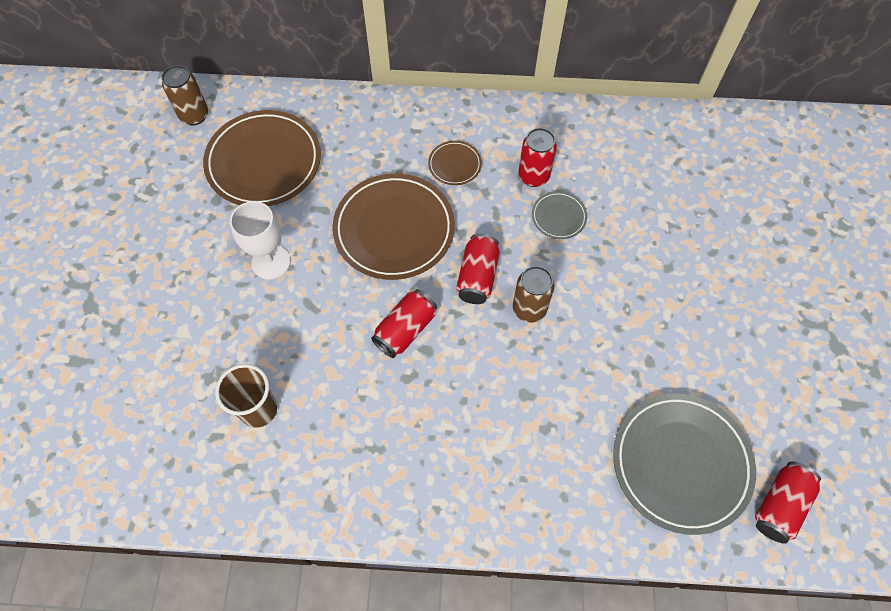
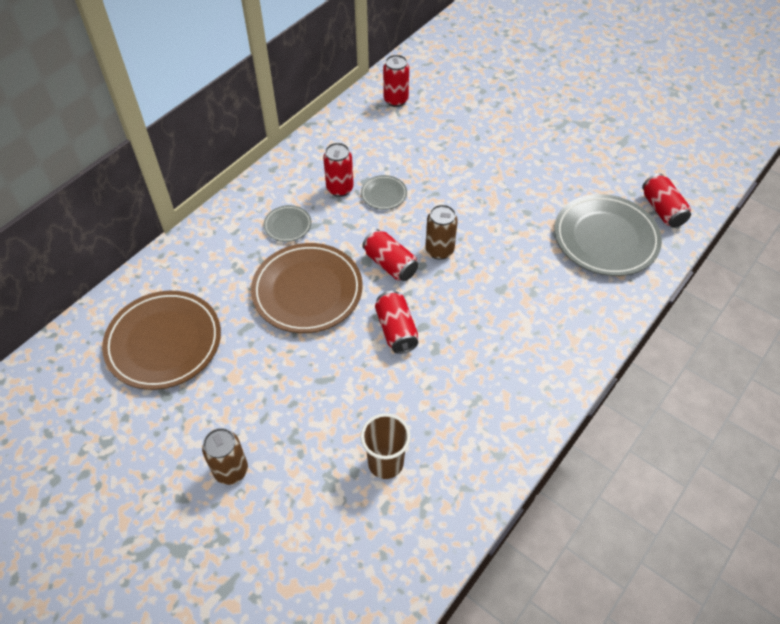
camera: 55 degrees left, 10 degrees down
brown can [161,65,208,125] -> brown can moved to [202,428,248,485]
white goblet [230,201,290,280] -> none
brown plate [428,141,482,185] -> grey plate [264,205,312,242]
none -> red can [383,55,409,107]

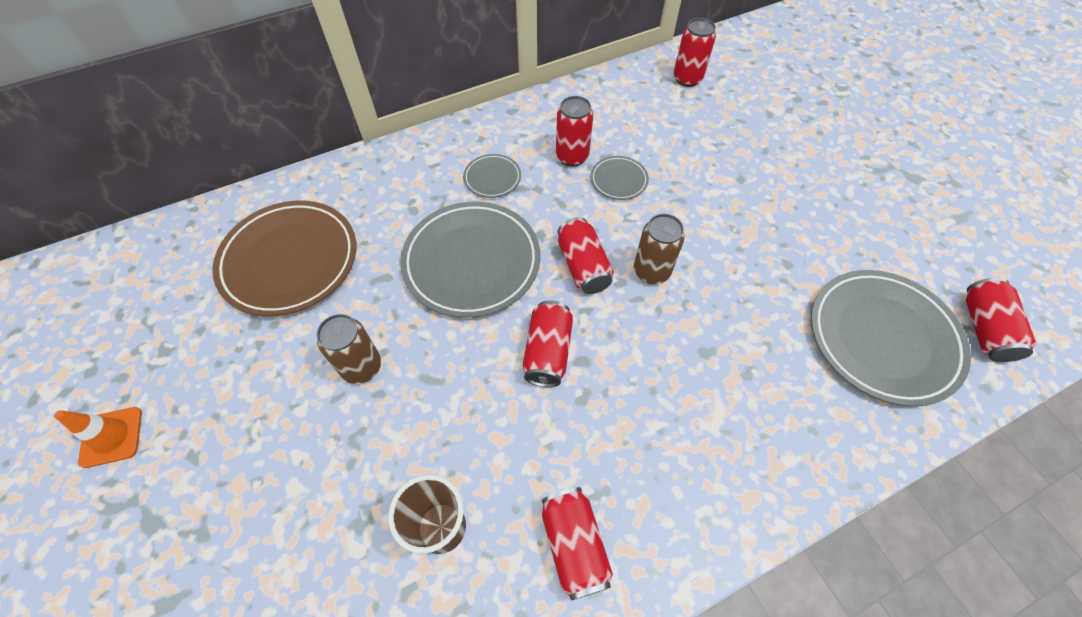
camera: 25 degrees right, 5 degrees up
brown can [202,428,248,485] -> brown can moved to [317,314,381,384]
brown plate [251,243,363,333] -> grey plate [400,202,541,318]
none -> orange traffic cone [54,407,142,468]
none -> red can [542,487,613,601]

